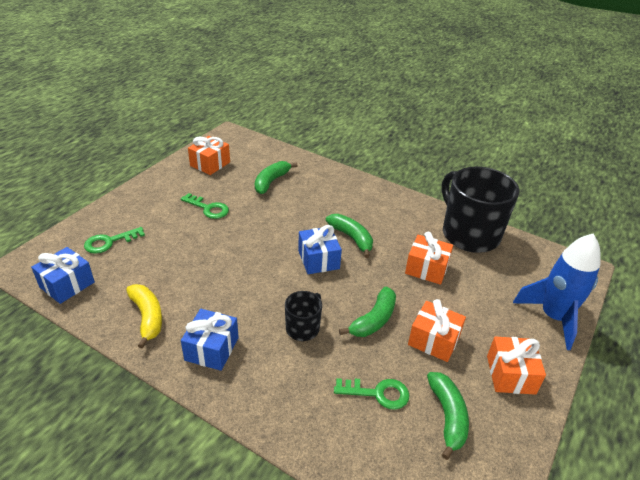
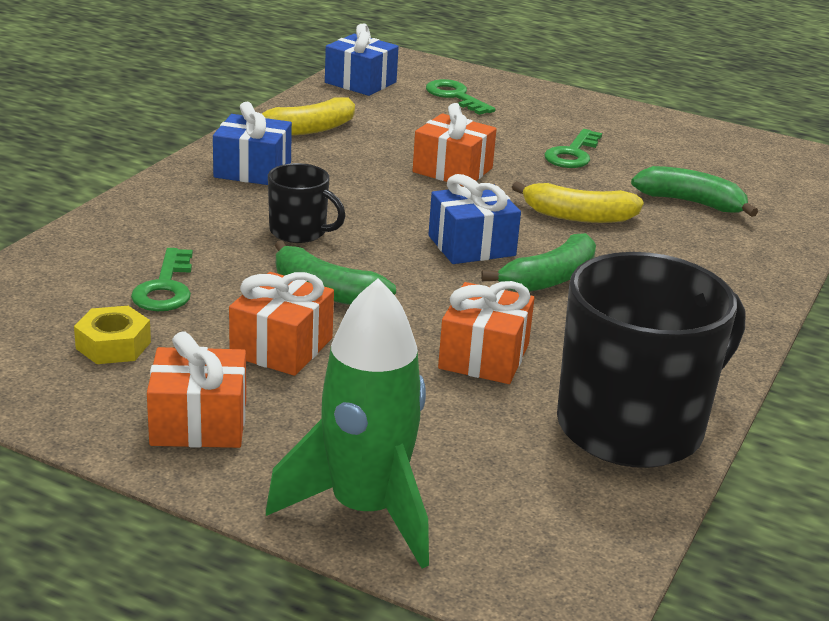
camera: 85 degrees right, 10 degrees down
orange gift [188,136,230,175] -> orange gift moved to [413,103,497,187]
green banana [427,372,469,460] -> yellow nut [74,306,151,364]
blue rocket [513,234,600,350] -> green rocket [266,278,429,568]
none -> yellow banana [512,181,644,223]

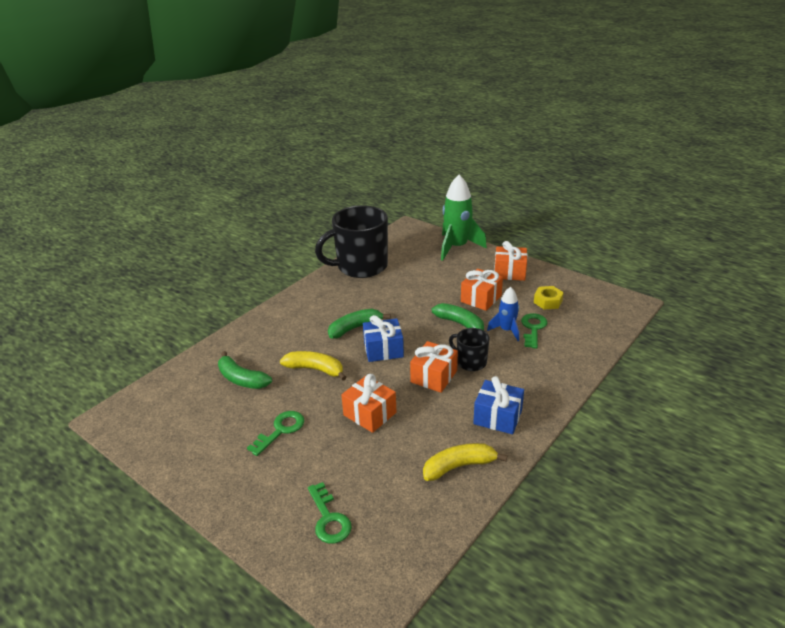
camera: 165 degrees left, 5 degrees up
blue gift [325,23,399,96] -> none
orange gift [438,281,534,384] -> orange gift moved to [410,341,458,393]
none -> blue rocket [487,287,519,341]

